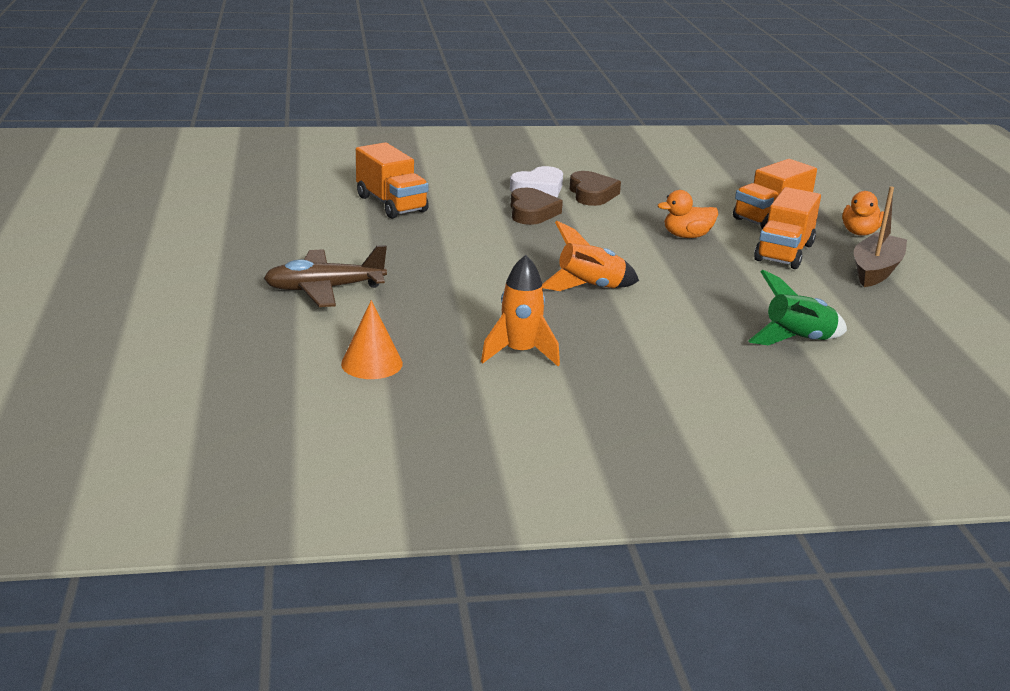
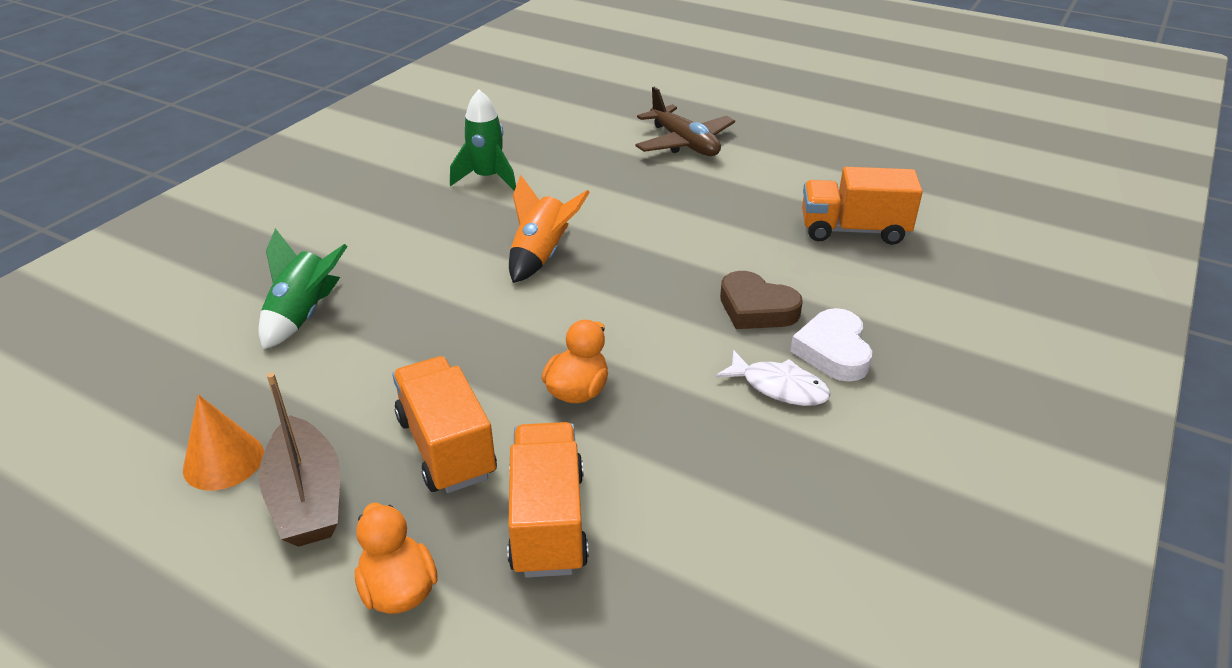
camera: 130 degrees right, 10 degrees up
brown plane [264,245,387,307] -> brown plane turned 120 degrees clockwise [635,87,735,156]
orange cone [341,300,403,379] -> orange cone moved to [183,394,264,491]
orange rocket [481,255,560,366] -> green rocket [450,90,516,191]
brown heart [570,171,621,206] -> white fish [715,350,830,406]

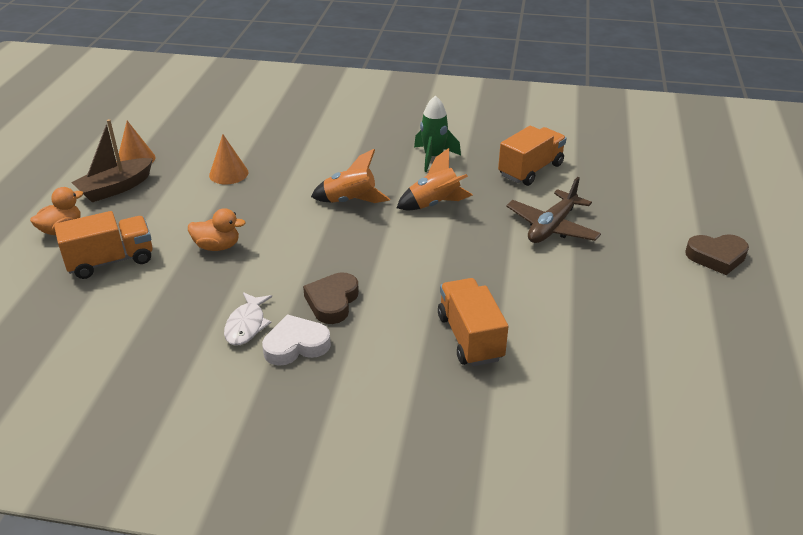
camera: 70 degrees right, 0 degrees up
green rocket [258,228,348,349] -> none
orange truck [392,356,497,493] -> orange truck moved to [498,126,566,186]
none -> orange cone [209,134,248,184]
none -> orange rocket [397,148,473,210]
none -> brown heart [685,234,749,275]

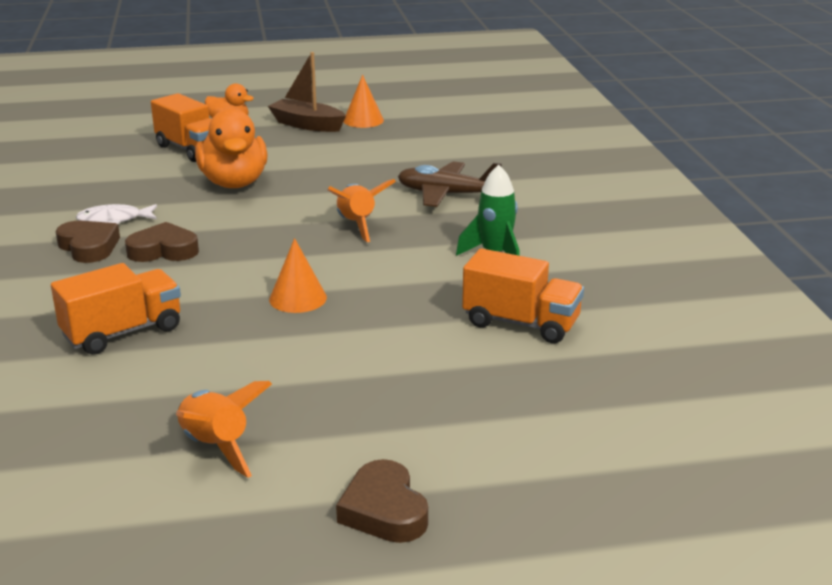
camera: 70 degrees right, 10 degrees down
orange duck [188,208,245,251] -> orange duck [195,108,267,188], size x1.77
orange cone [209,134,248,184] -> orange cone moved to [269,238,327,313]
white heart [262,314,331,366] -> brown heart [55,221,120,263]
orange rocket [397,148,473,210] -> orange rocket moved to [176,381,272,478]
brown plane [506,177,601,243] -> brown plane moved to [398,162,502,207]

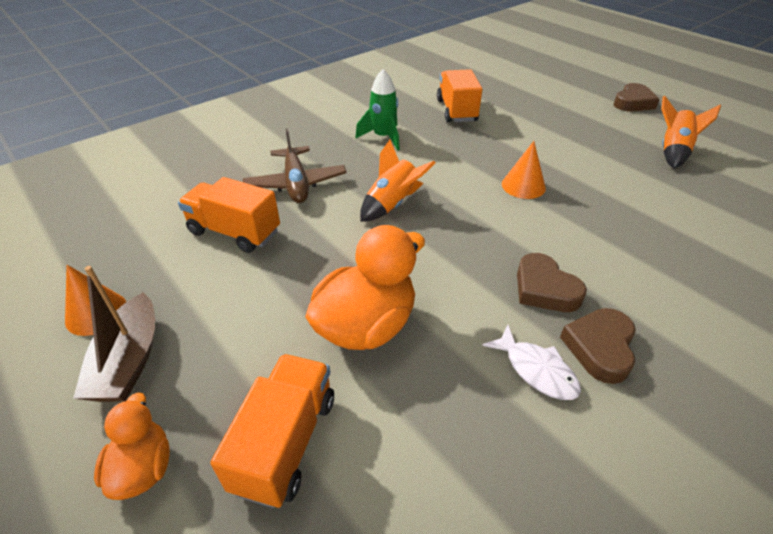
camera: 120 degrees left, 15 degrees up
orange truck [51,263,181,355] -> orange truck moved to [178,177,280,253]

